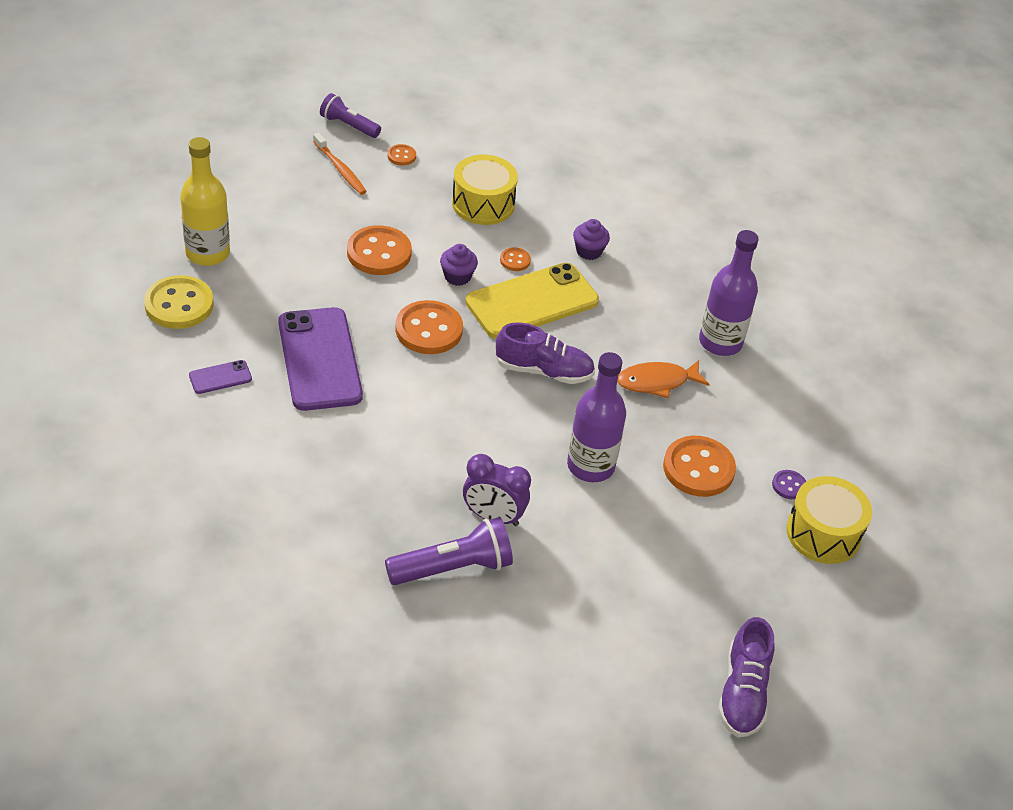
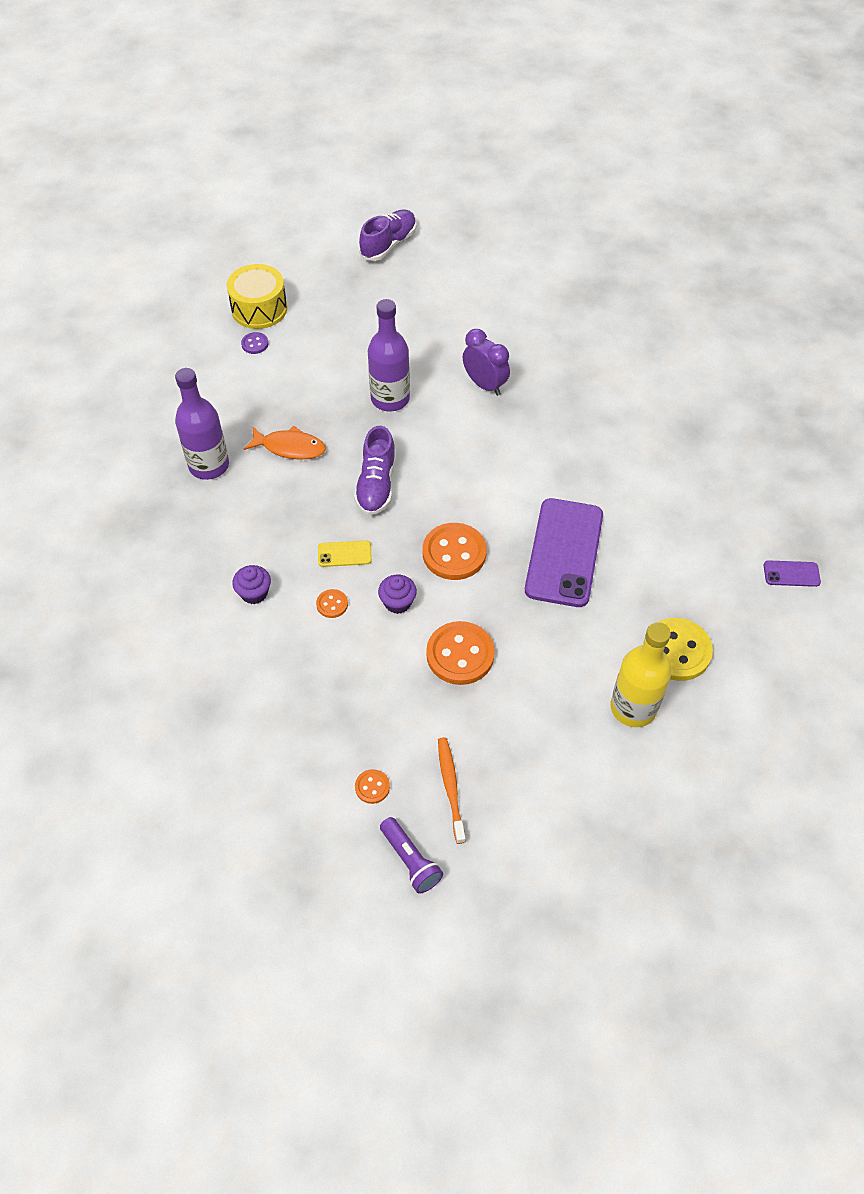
camera: 150 degrees left, 10 degrees up
purple phone [189,360,252,394] -> purple phone moved to [764,560,821,587]
purple flashlight [385,517,513,585] -> none
yellow drum [452,154,518,225] -> none
yellow phone [465,263,599,339] -> yellow phone [318,541,372,567], size x0.43
purple shoe [495,322,595,384] -> purple shoe turned 120 degrees counterclockwise [354,426,396,515]
orange button [663,436,736,497] -> none

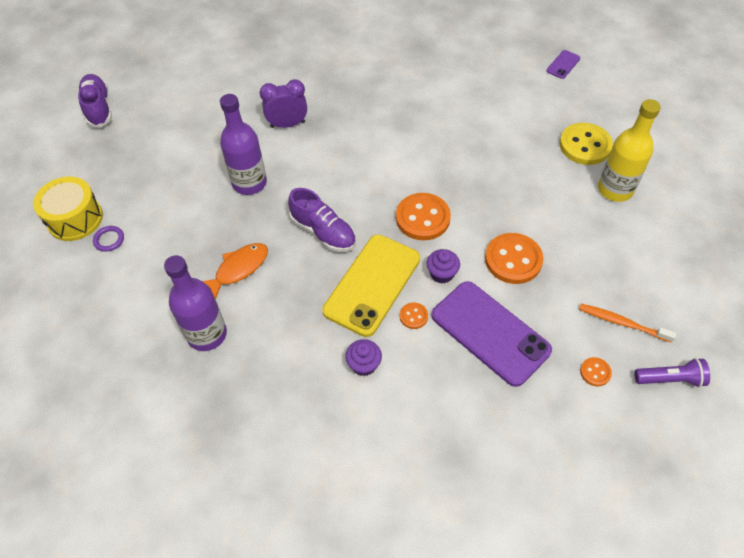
camera: 55 degrees left, 0 degrees up
purple button [241,332,269,354] -> purple ring [93,226,124,252]
yellow phone [318,541,372,567] -> yellow phone [323,235,420,337], size x2.31
purple phone [525,498,603,607] -> purple phone moved to [432,281,552,387]

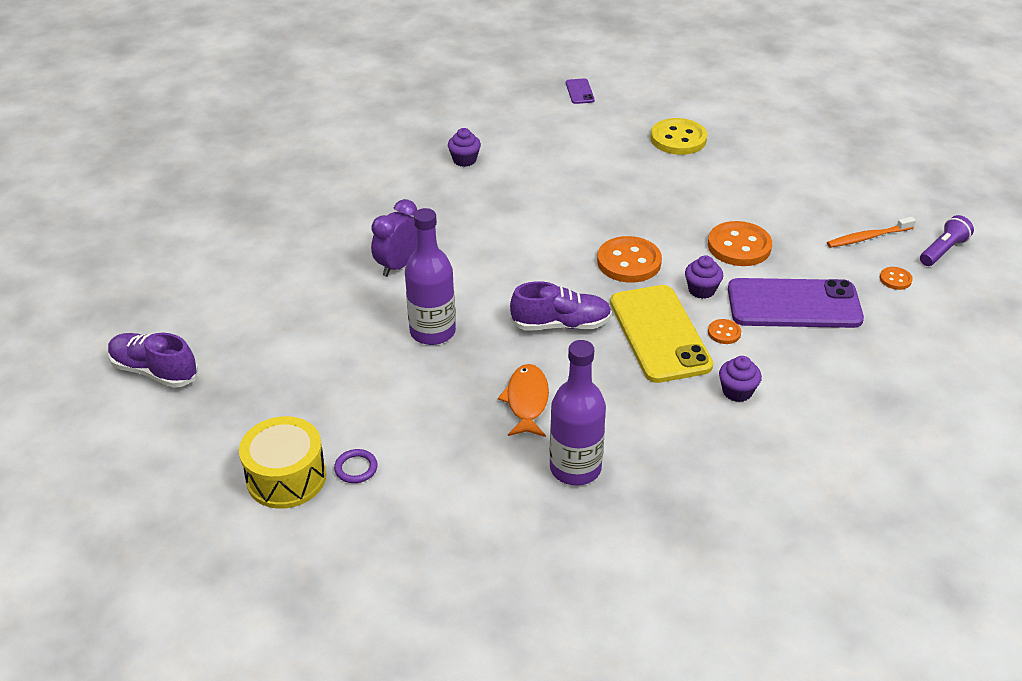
camera: 45 degrees left, 15 degrees down
yellow bottle [598,99,661,202] -> none
none -> purple cupcake [448,128,481,167]

